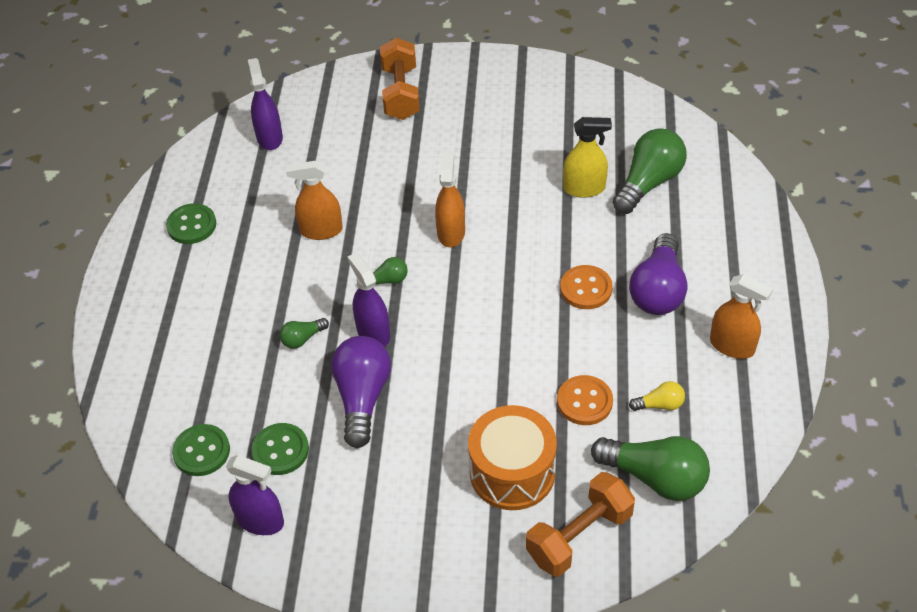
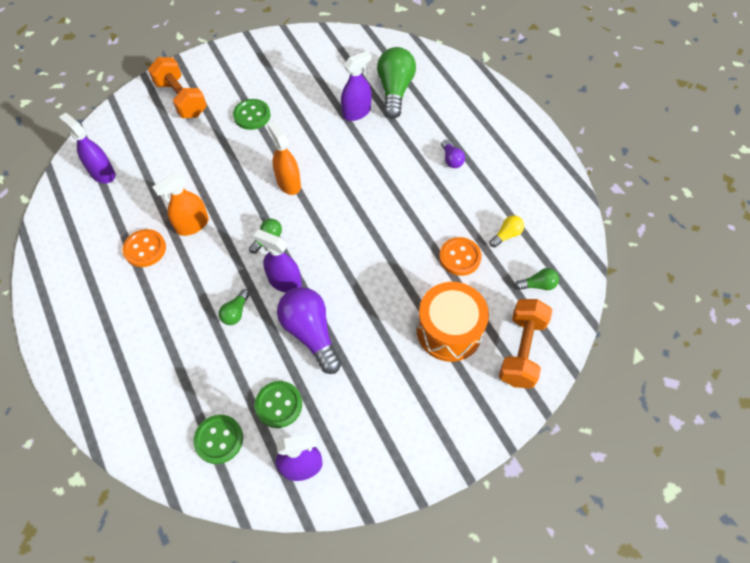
camera: 35 degrees left, 10 degrees up
green button [166,203,216,244] -> green button moved to [233,99,270,130]
orange button [560,265,613,309] -> orange button moved to [122,229,166,267]
yellow spray bottle [563,117,612,198] -> purple spray bottle [341,51,372,121]
green light bulb [591,436,710,501] -> green light bulb [515,268,559,290], size x0.48
purple light bulb [629,233,688,315] -> purple light bulb [441,140,465,168], size x0.48
orange spray bottle [710,274,773,359] -> none

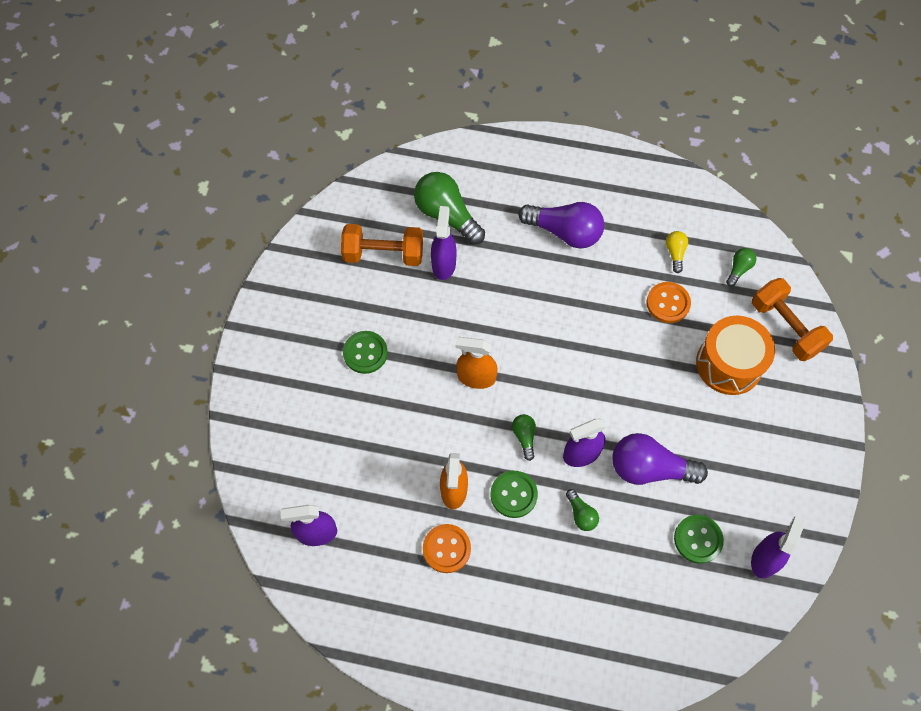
camera: 50 degrees left, 5 degrees up
orange dumbbell [148,57,207,118] -> orange dumbbell moved to [341,224,423,266]
green button [193,415,243,464] -> green button moved to [490,471,538,518]
purple light bulb [441,140,465,168] -> purple light bulb [518,202,604,249], size x2.08

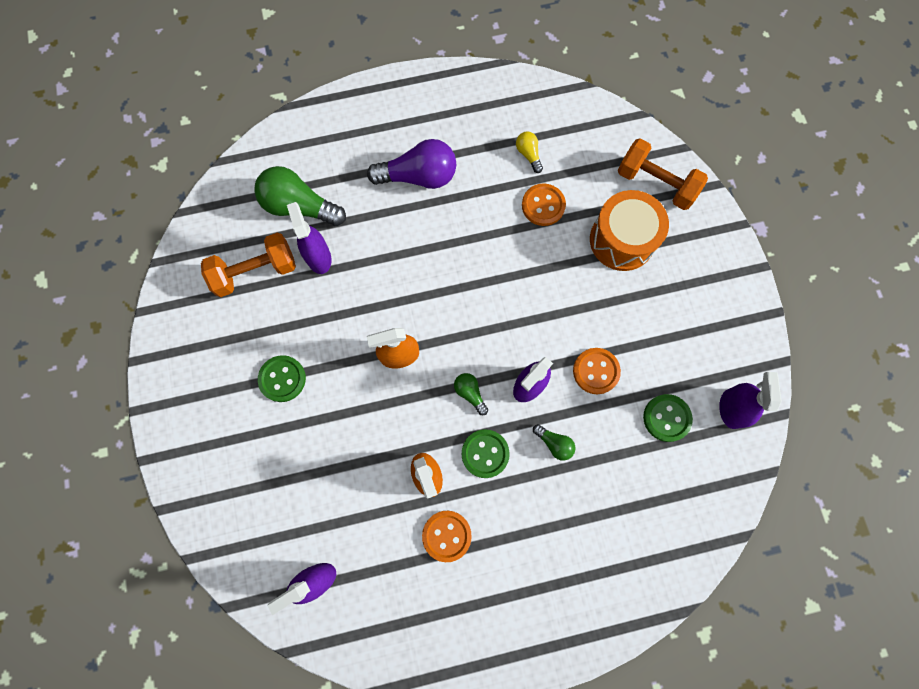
camera: 25 degrees left, 10 degrees up
purple light bulb [612,433,708,485] -> orange button [573,348,621,394]
green light bulb [726,248,756,287] -> none

